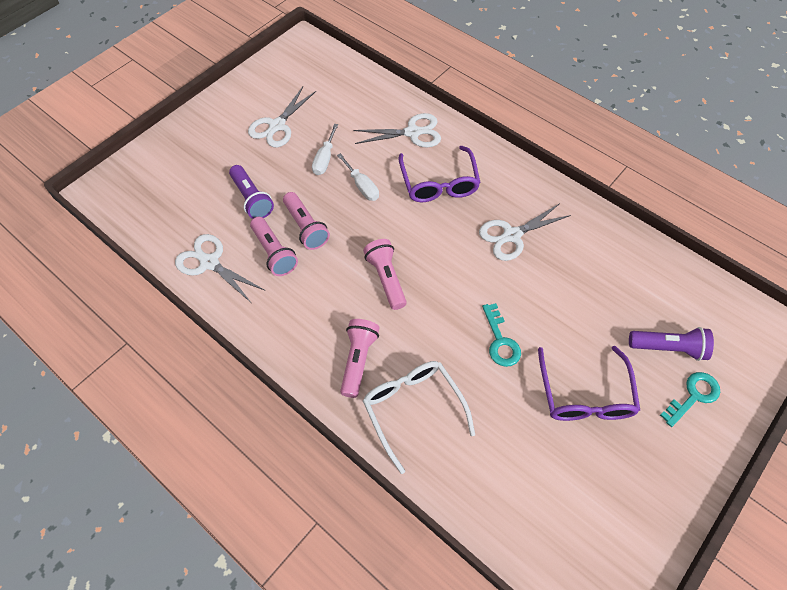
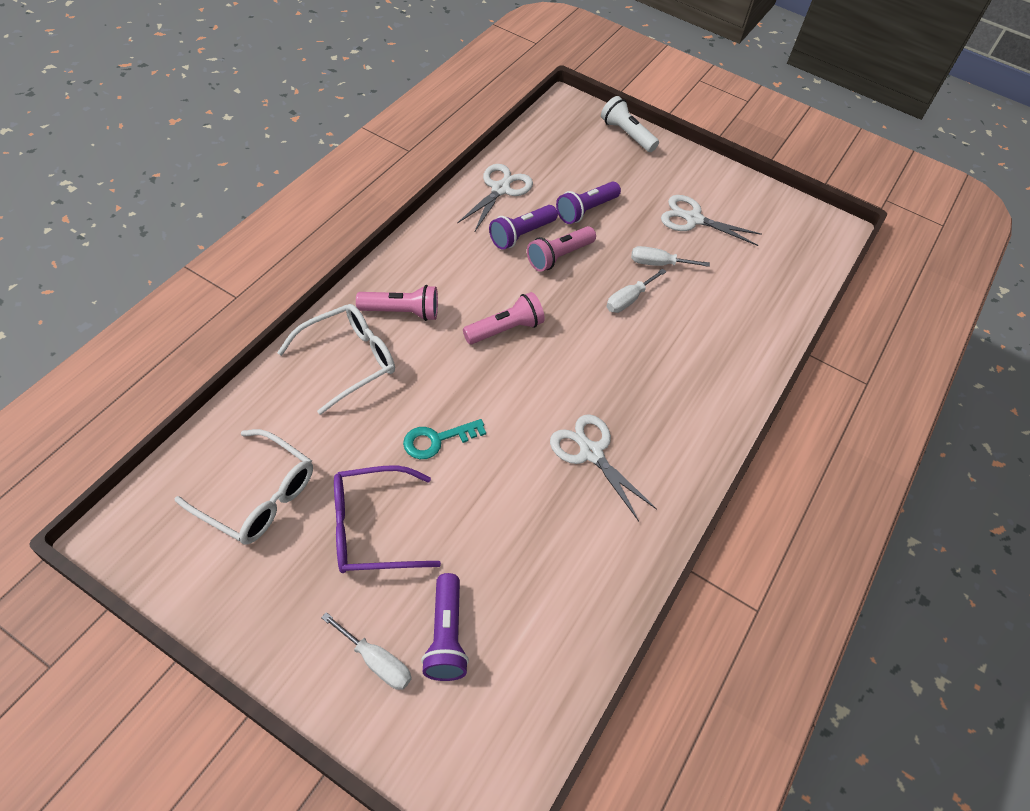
camera: 75 degrees right, 5 degrees down
pink flashlight [250,217,298,276] -> purple flashlight [489,205,558,250]
white scissors [353,113,441,147] -> none
purple glasses [399,146,481,202] -> none
turquoise key [660,372,720,427] -> white screwdriver [321,612,412,690]
none -> white glasses [174,429,313,545]
none -> white flashlight [601,96,659,152]

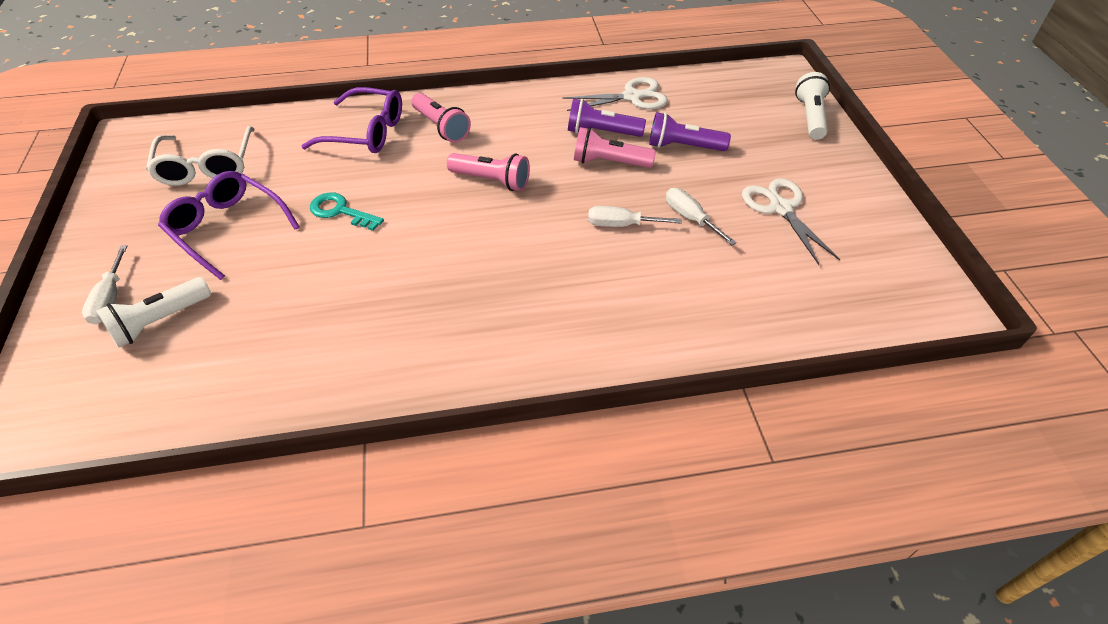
camera: 55 degrees right, 5 degrees down
white glasses [277,304,395,415] -> purple glasses [302,87,402,153]
purple flashlight [421,573,469,681] -> white flashlight [96,277,211,348]
white scissors [550,414,657,521] -> none

